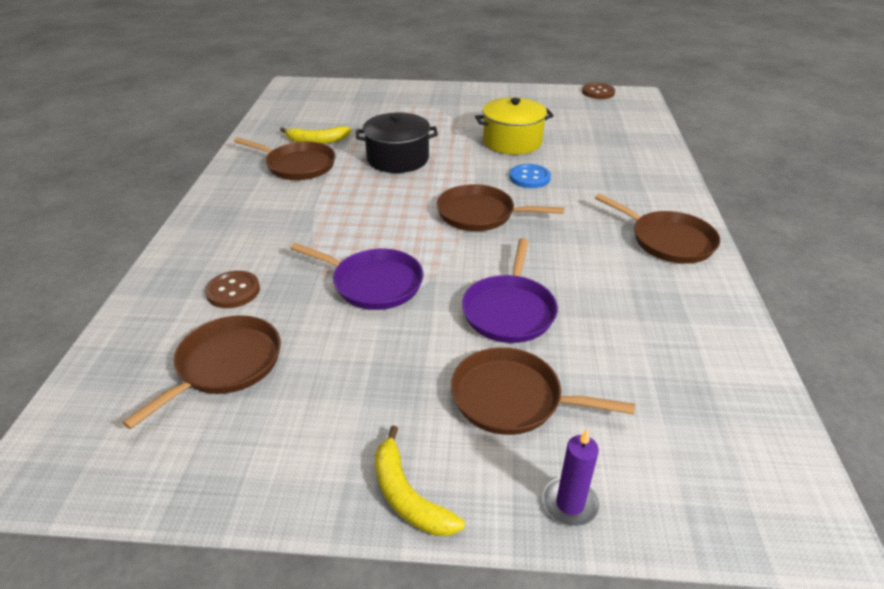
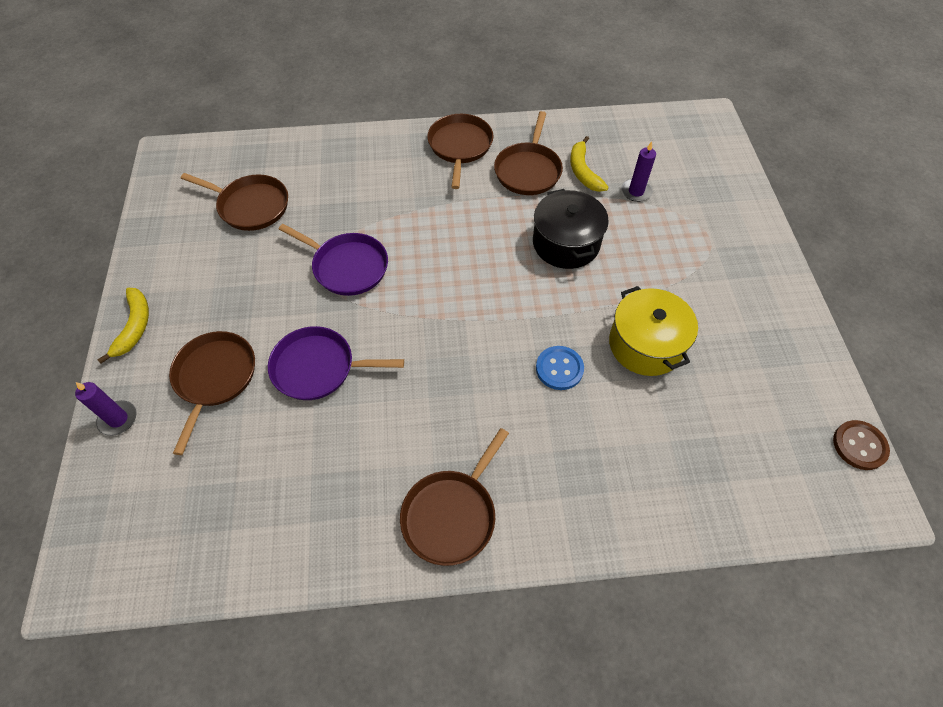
camera: 80 degrees right, 20 degrees up
brown button [205,271,260,308] -> none
purple pan [290,243,423,310] -> purple pan turned 75 degrees counterclockwise [278,224,388,296]
yellow banana [375,426,465,536] -> yellow banana turned 135 degrees clockwise [97,288,149,364]
brown pan [437,184,564,231] -> brown pan moved to [427,114,493,189]
none -> purple candle [621,141,656,202]

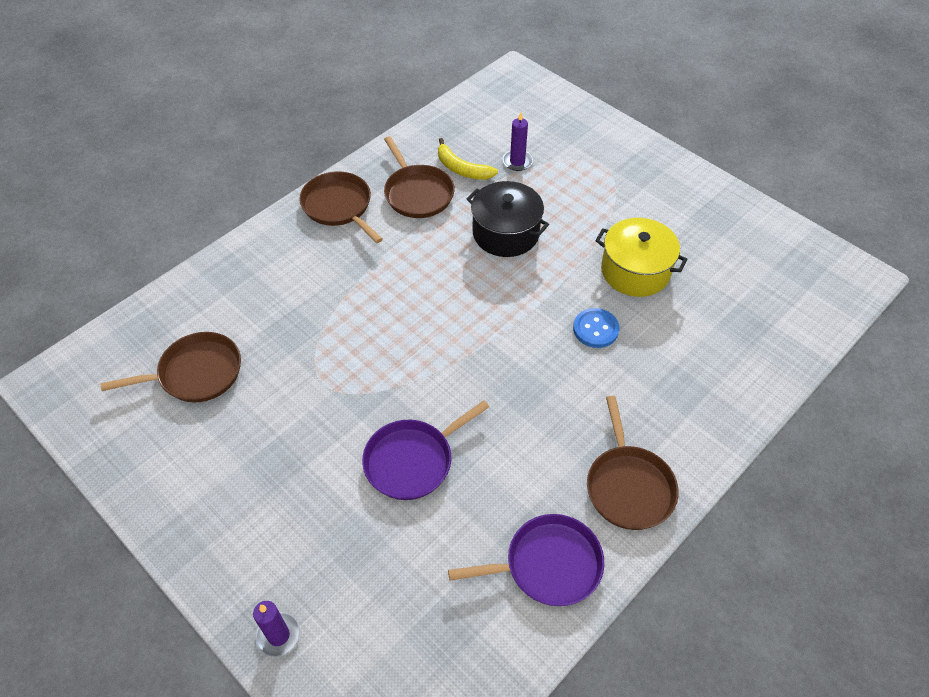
camera: 40 degrees left, 5 degrees down
yellow banana [97,288,149,364] -> none
brown pan [169,331,255,455] -> none
purple pan [278,224,388,296] -> purple pan moved to [448,514,604,606]
brown button [833,420,890,470] -> none

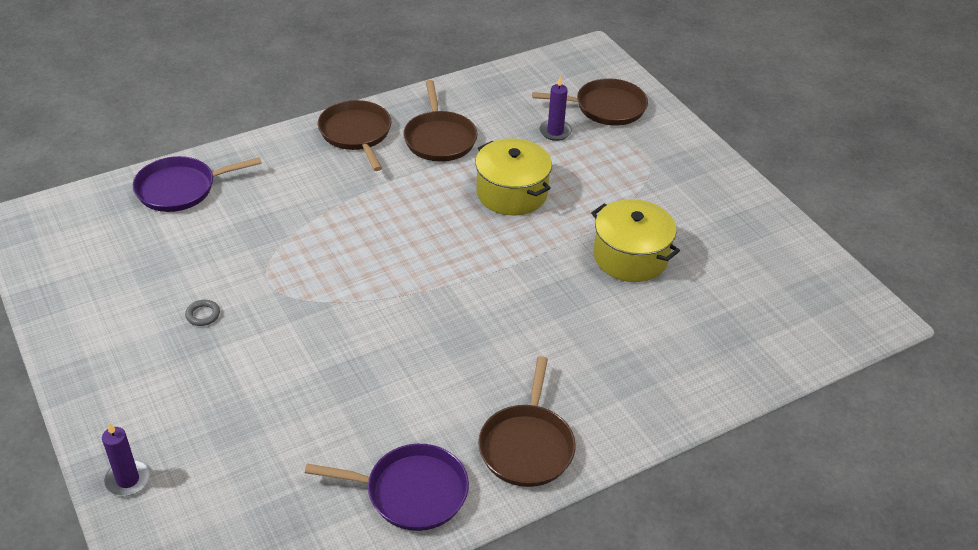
camera: 15 degrees right, 10 degrees down
brown pan [101,332,241,402] -> brown pan moved to [532,78,648,126]
purple pan [362,400,489,500] -> purple pan moved to [133,156,262,212]
yellow banana [438,138,498,180] -> none
black pot [467,181,549,257] -> yellow pot [475,138,552,216]
blue button [573,308,620,348] -> none
none -> grey ring [185,300,220,326]

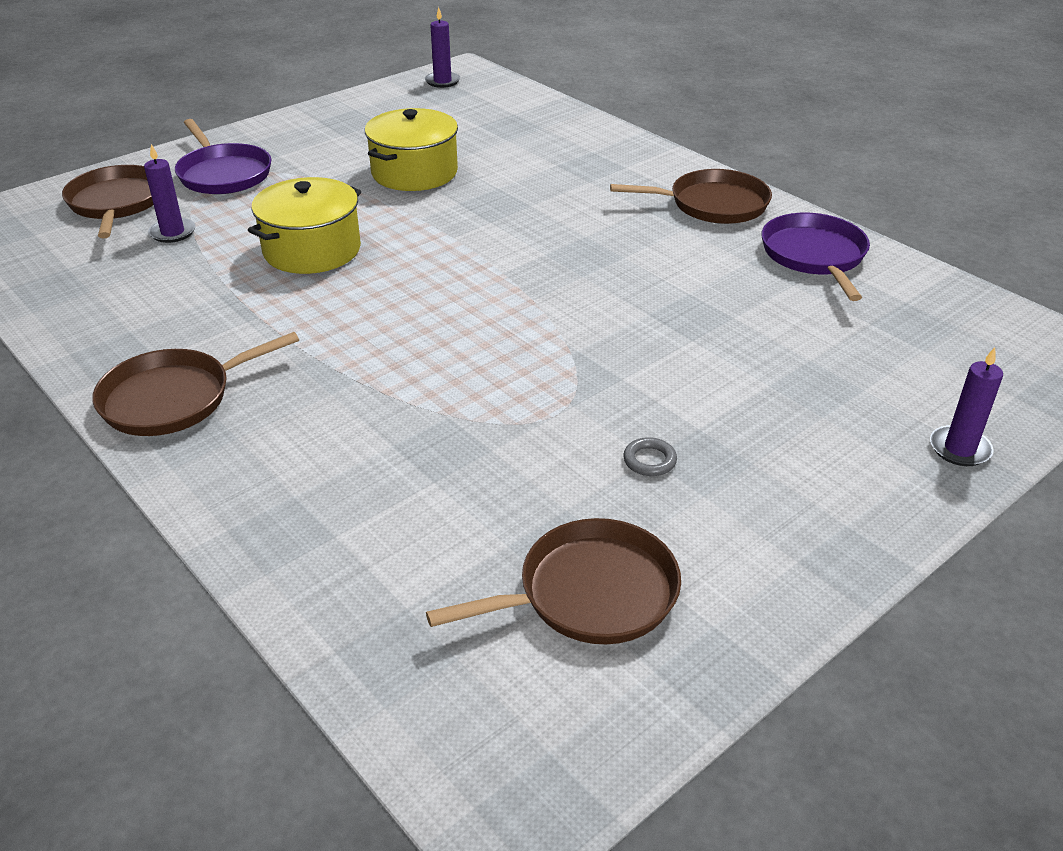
camera: 100 degrees left, 5 degrees down
purple pan [133,156,262,212] -> purple pan moved to [175,119,272,194]
brown pan [403,80,478,162] -> brown pan moved to [426,518,681,644]
none -> purple candle [425,7,460,88]

